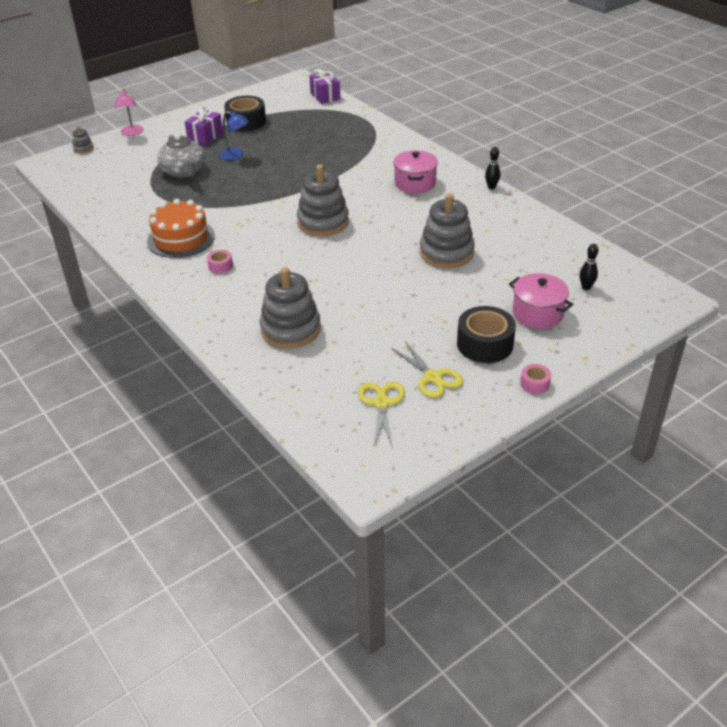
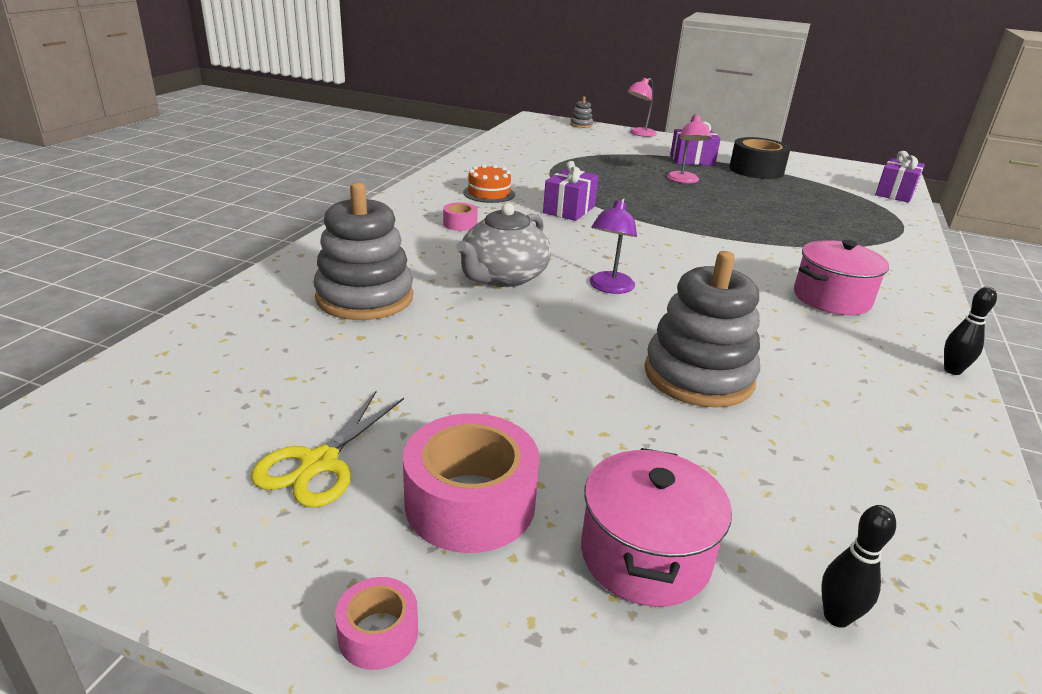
camera: 55 degrees right, 10 degrees down
orange cake [147,199,215,258] -> orange cake [463,164,515,203], size x0.59
grey teapot [157,133,206,178] -> grey teapot moved to [456,203,551,287]
blue lamp [220,111,249,160] -> pink lamp [667,114,712,183]
grey stacking toy [297,164,349,236] -> none
yellow scissors [358,382,405,448] -> none
black tape [457,306,516,363] -> pink tape [403,413,540,553]
none -> purple gift [543,161,598,221]
none -> purple lamp [589,198,637,294]

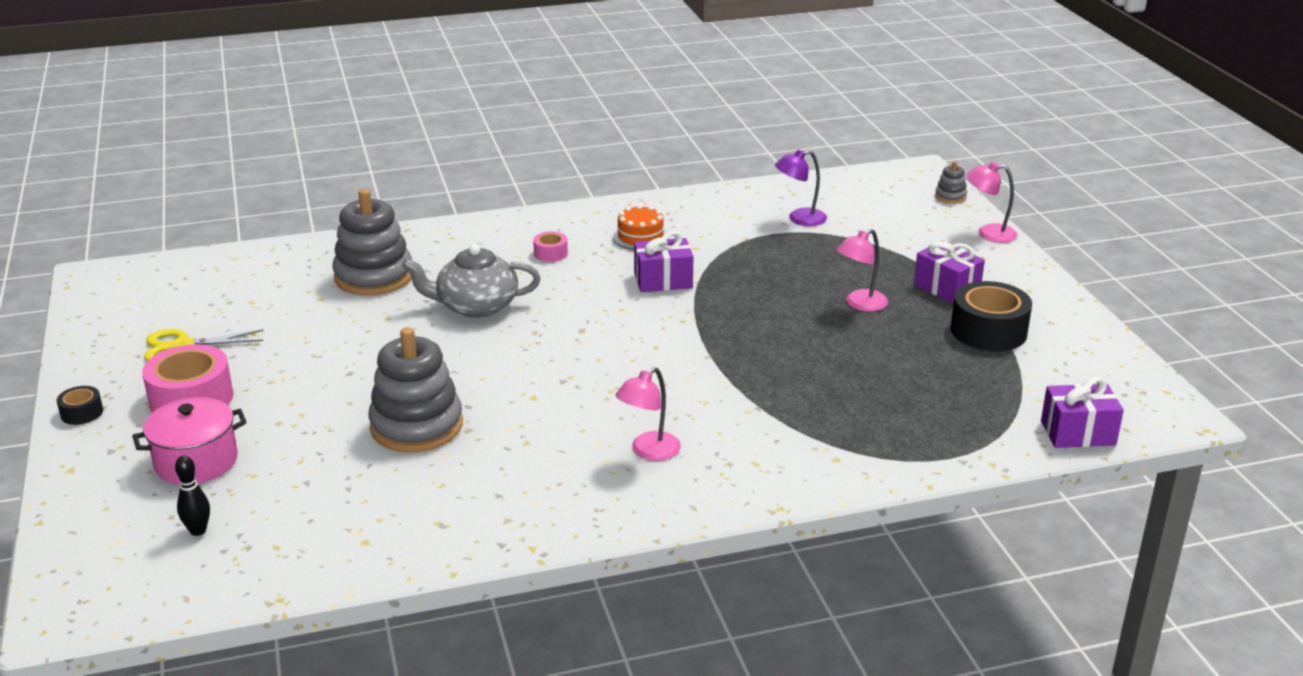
camera: 55 degrees right, 0 degrees up
pink tape [335,577,418,670] -> black tape [57,386,103,425]
purple lamp [589,198,637,294] -> purple lamp moved to [775,150,827,226]
pink pot [794,240,889,315] -> pink lamp [616,367,681,461]
black bowling pin [944,287,997,375] -> none

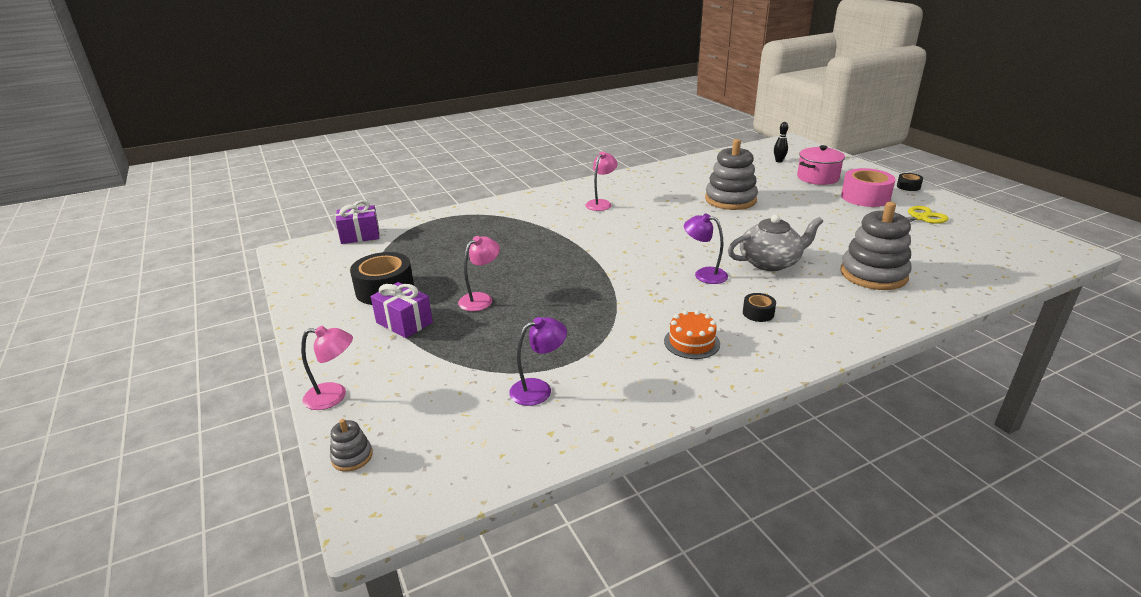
camera: 170 degrees right, 0 degrees up
pink tape [533,232,568,262] -> black tape [743,293,776,322]
purple gift [634,231,693,292] -> none
none -> purple lamp [684,213,728,284]

